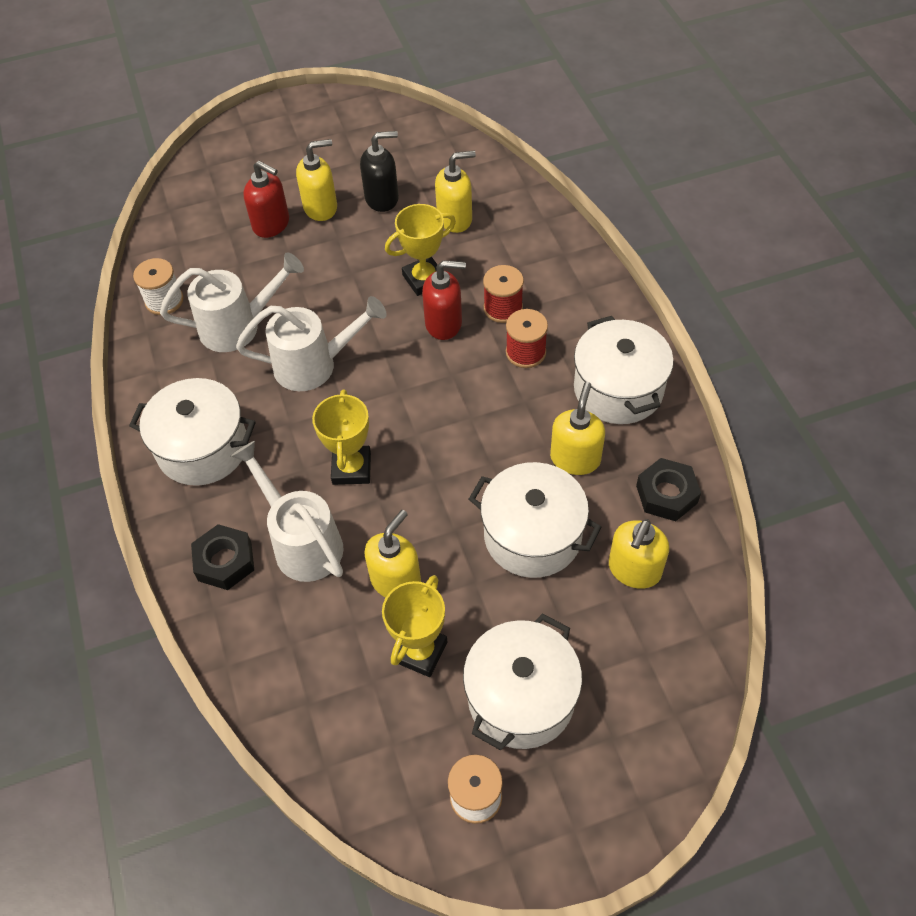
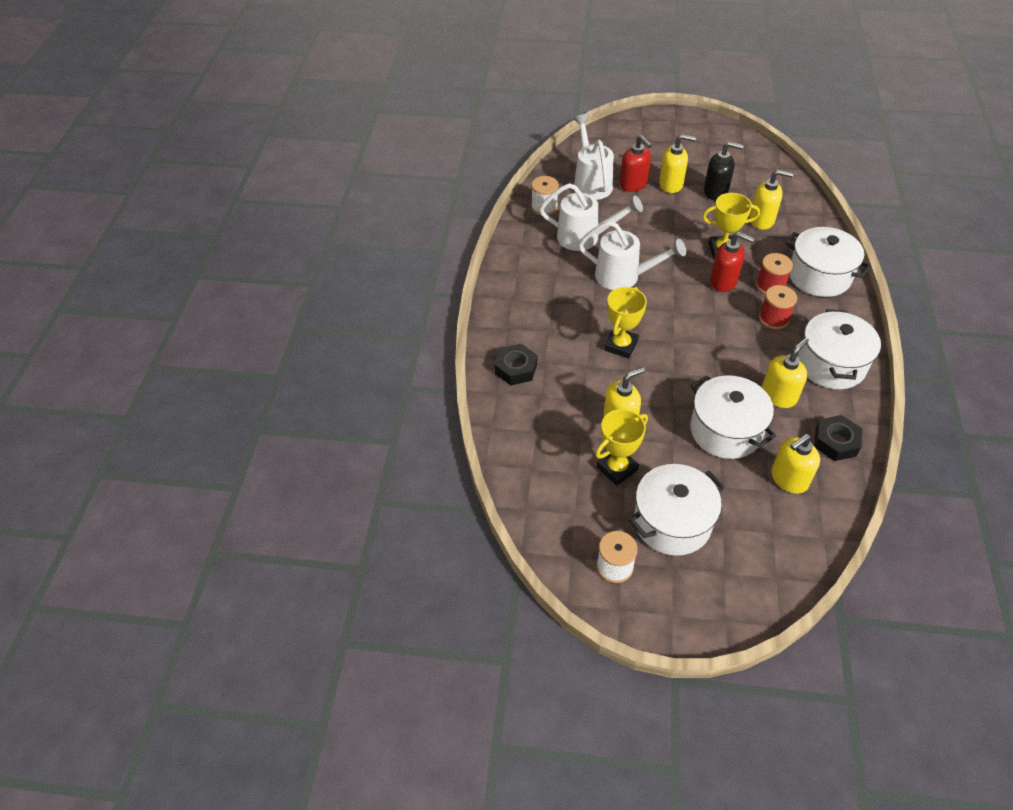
camera: 25 degrees right, 5 degrees down
white pot [129,378,256,486] -> white pot moved to [785,227,871,297]
white watering can [231,441,344,582] -> white watering can moved to [573,114,614,200]

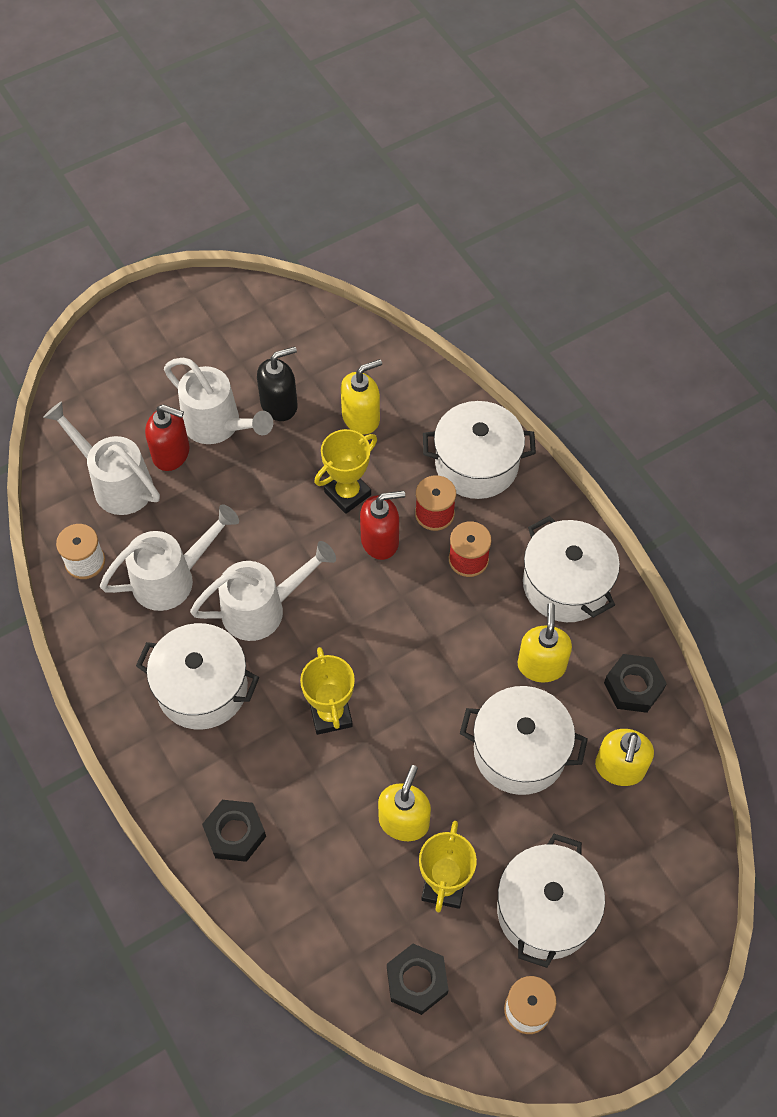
camera: 40 degrees left, 10 degrees up
yellow soap dispenser [659,134,696,193] -> white watering can [164,358,273,444]
none -> white pot [136,623,259,730]
none -> black nut [387,944,448,1015]

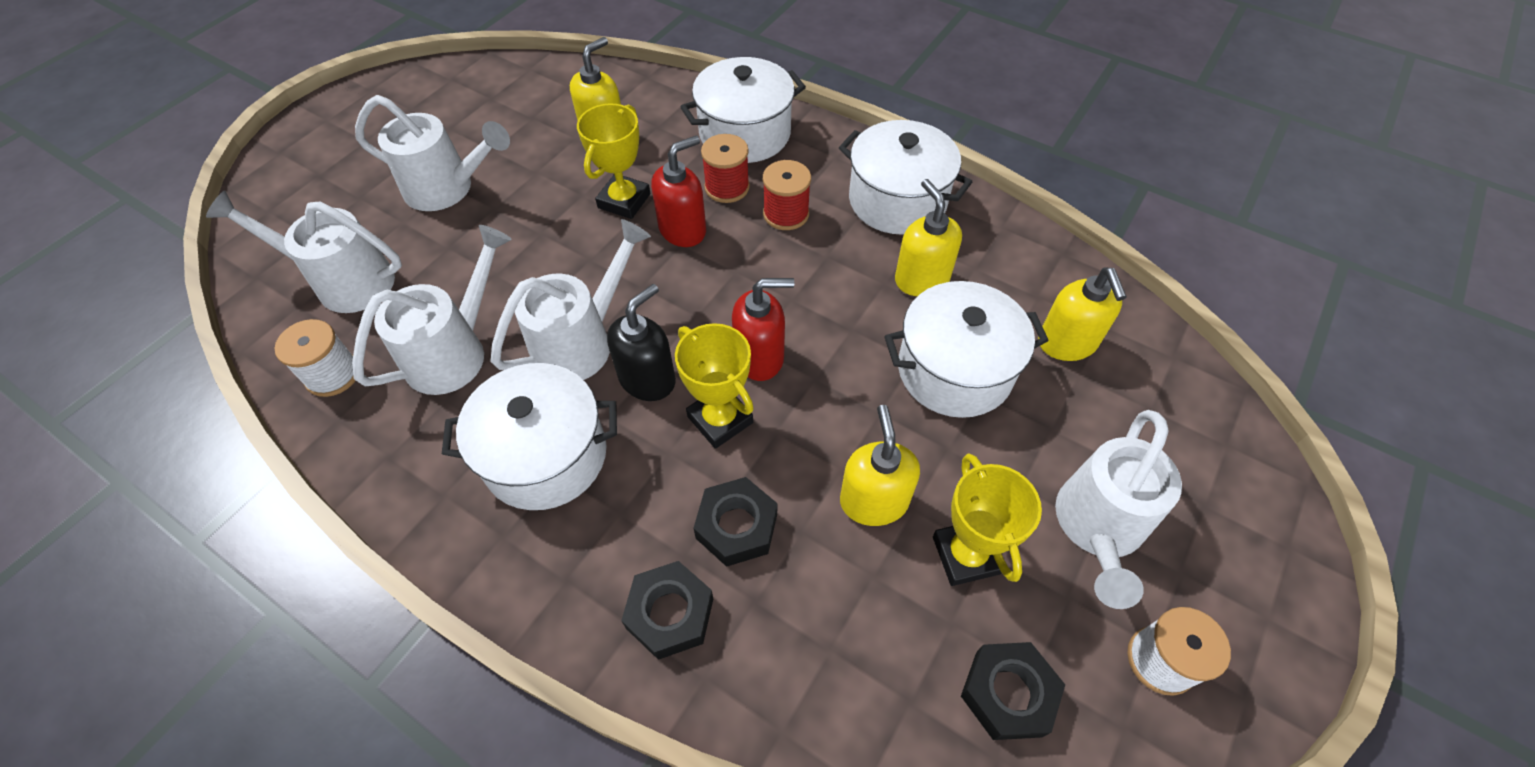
camera: 25 degrees left, 5 degrees down
red soap dispenser [145,404,190,471] -> red soap dispenser moved to [732,278,794,381]
black soap dispenser [257,346,298,421] -> black soap dispenser moved to [607,284,676,401]
white pot [497,834,605,968] -> white watering can [1055,410,1182,609]
black nut [604,654,667,713] -> black nut moved to [694,477,777,567]

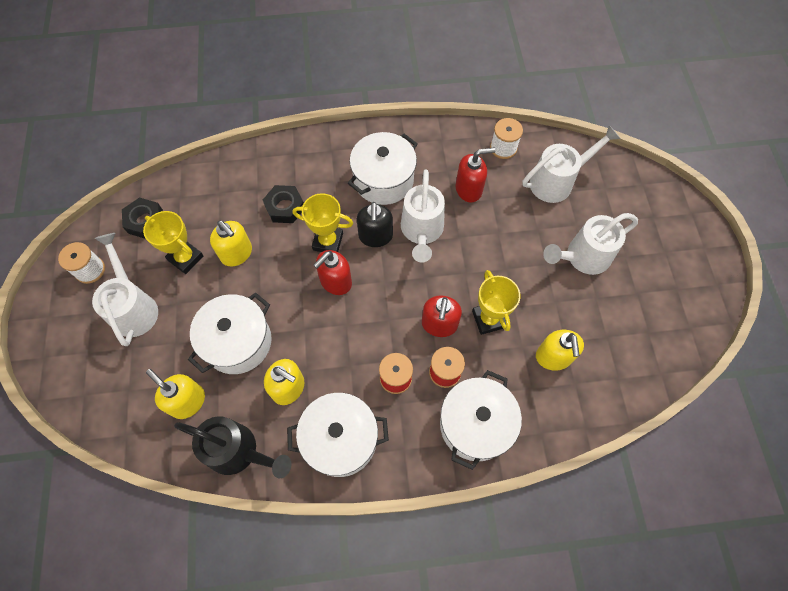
camera: 140 degrees right, 10 degrees up
white watering can [352,225,512,395] -> red soap dispenser [456,147,495,202]
black nut [621,561,713,660] -> none
none -> black watering can [174,416,291,479]

